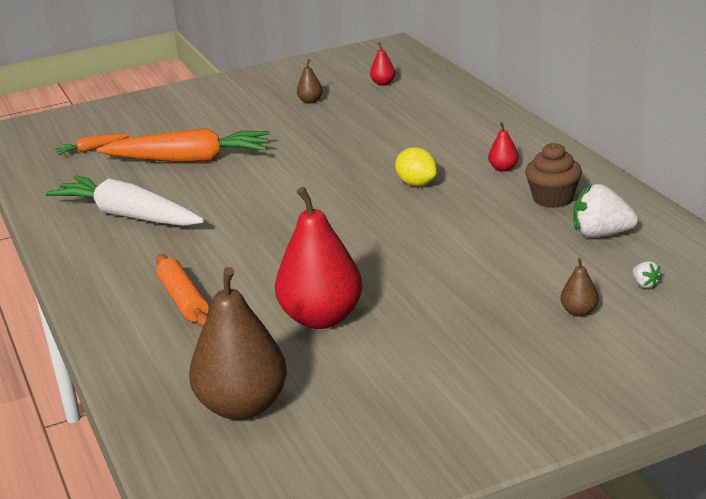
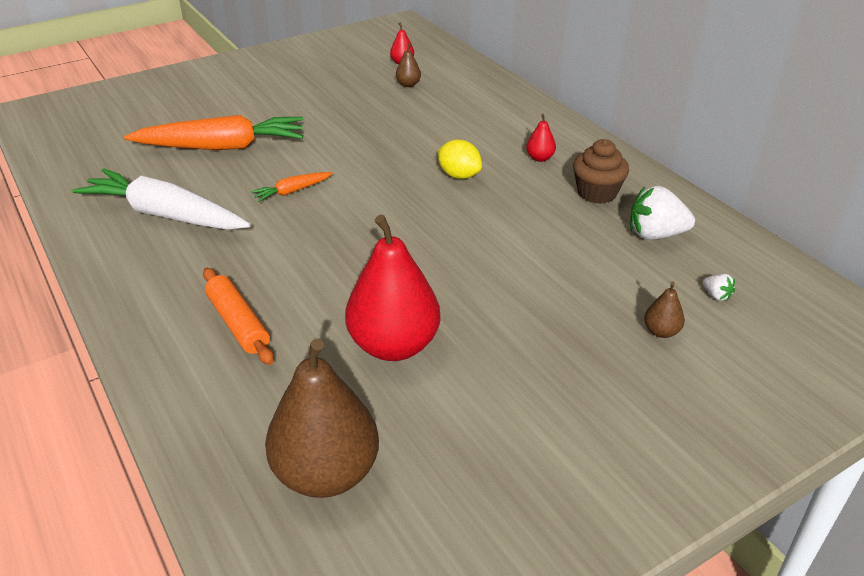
camera: 10 degrees left, 10 degrees up
orange carrot [54,134,130,155] -> orange carrot moved to [251,172,333,202]
brown pear [297,59,323,104] -> brown pear moved to [396,43,421,87]

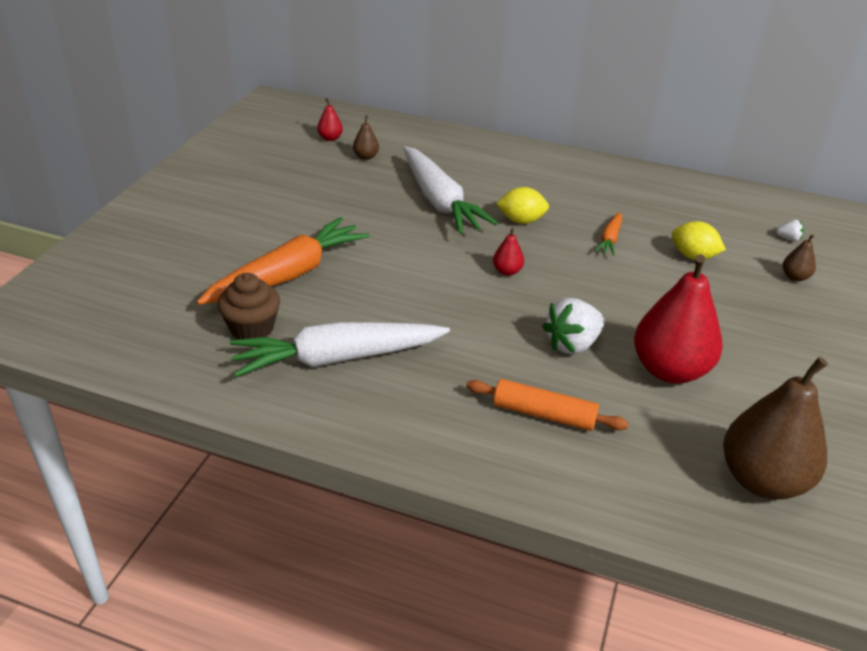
camera: 40 degrees left, 0 degrees up
orange carrot [251,172,333,202] -> orange carrot moved to [595,212,622,256]
red pear [526,114,556,162] -> red pear moved to [493,228,524,276]
brown cupcake [573,139,629,204] -> brown cupcake moved to [217,273,280,339]
white strawberry [630,186,695,240] -> white strawberry moved to [542,298,605,354]
none -> white carrot [403,146,498,234]
none -> yellow lemon [672,221,726,260]

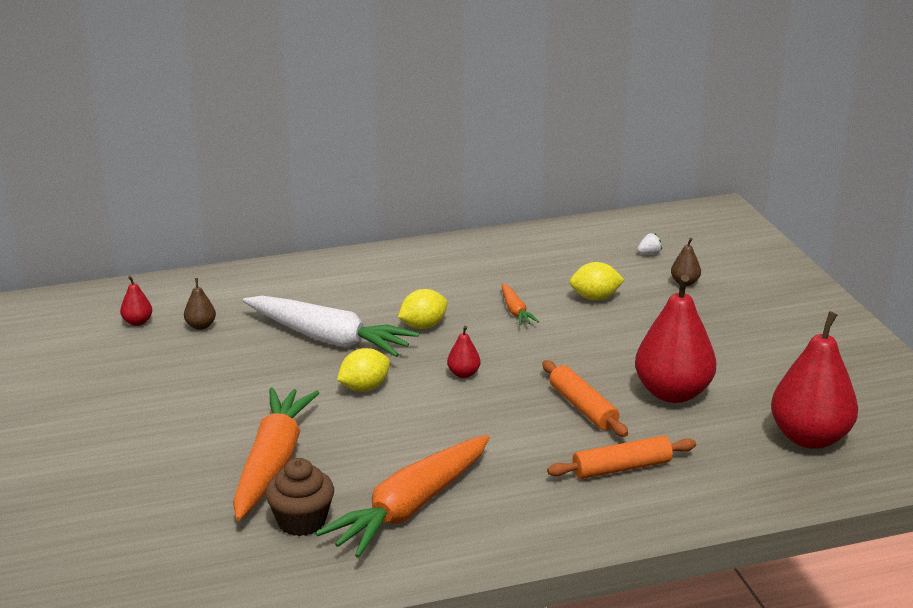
camera: 35 degrees left, 10 degrees down
white carrot [230,322,450,377] -> orange carrot [316,435,490,558]
white strawberry [542,298,605,354] -> orange rolling pin [542,360,628,437]
brown pear [723,357,828,499] -> red pear [771,311,858,449]
none -> yellow lemon [337,348,390,391]

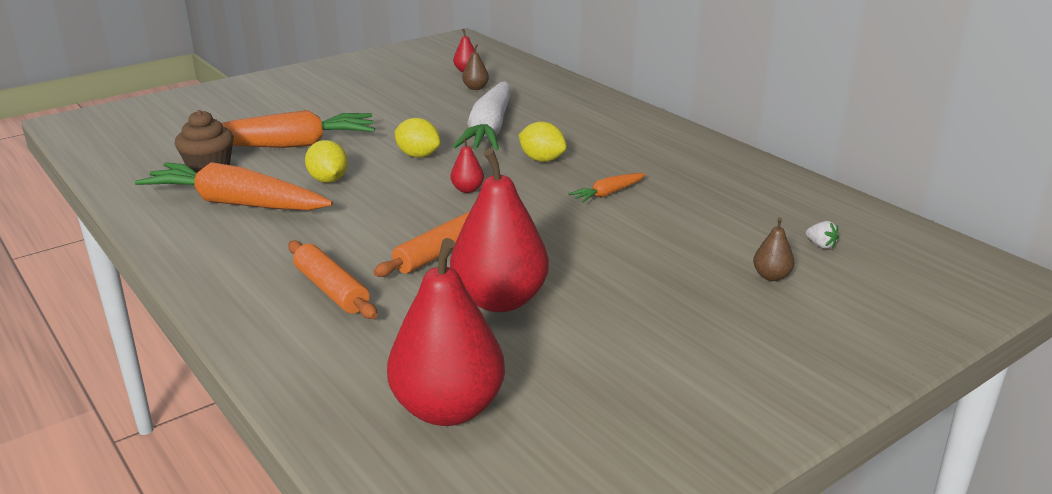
camera: 70 degrees right, 0 degrees up
yellow lemon [569,262,625,300] -> yellow lemon moved to [305,140,348,183]

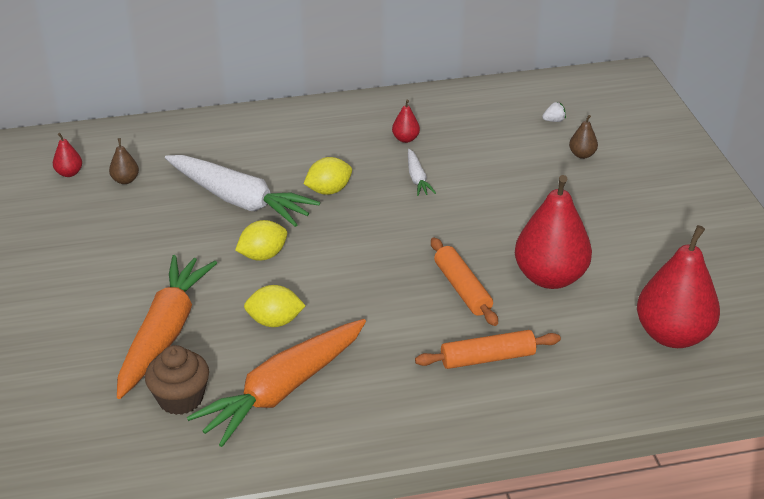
camera: 65 degrees left, 10 degrees up
red pear [451,137,484,193] -> red pear moved to [392,100,420,143]
orange carrot [569,173,646,203] -> white carrot [408,149,436,196]

